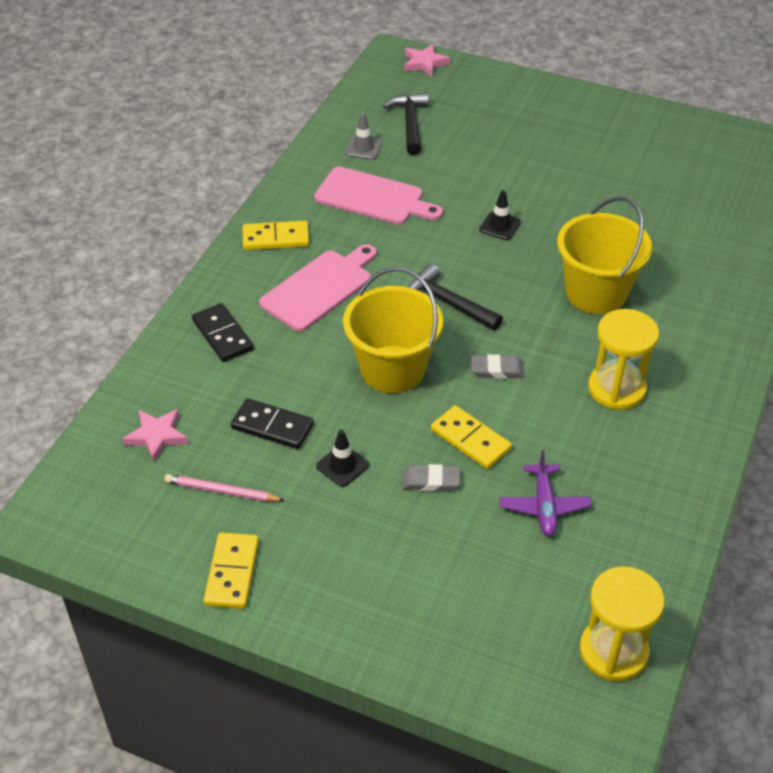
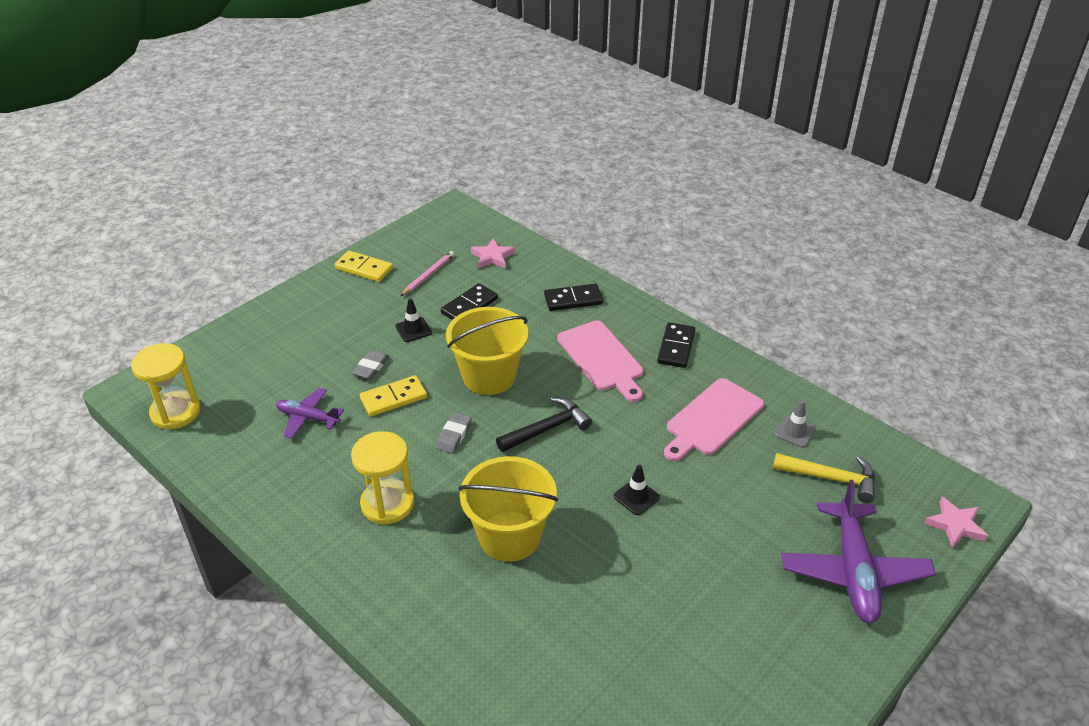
camera: 110 degrees right, 5 degrees down
yellow domino [243,221,309,250] -> black domino [657,322,695,368]
black hammer [383,93,429,155] -> yellow hammer [773,453,875,503]
none -> purple plane [781,480,936,623]

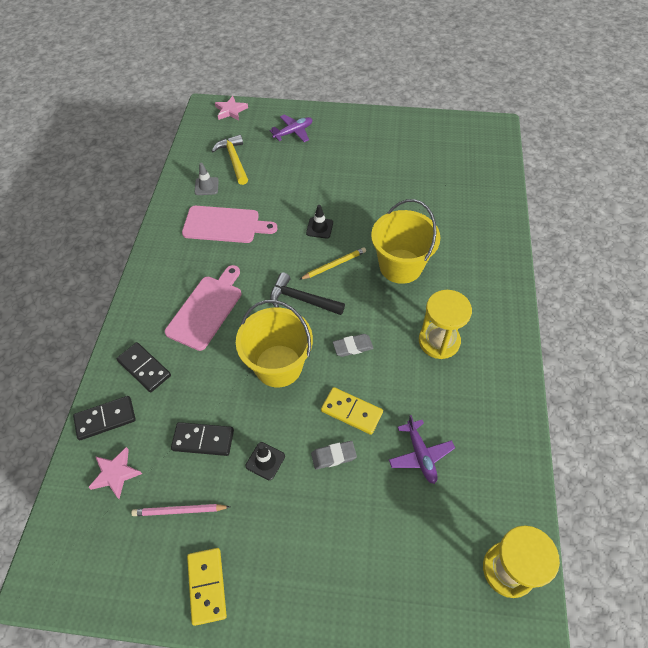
camera: 125 degrees left, 15 degrees up
black domino [657,322,695,368] -> black domino moved to [73,396,136,440]
purple plane [781,480,936,623] -> purple plane [270,114,313,142], size x0.56
none -> yellow pencil [299,247,366,280]

